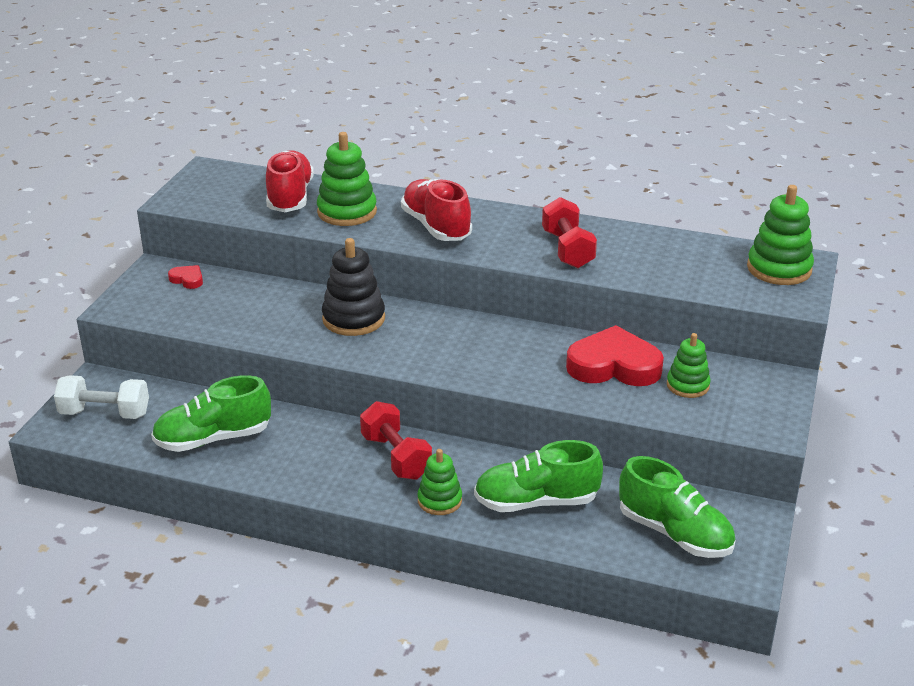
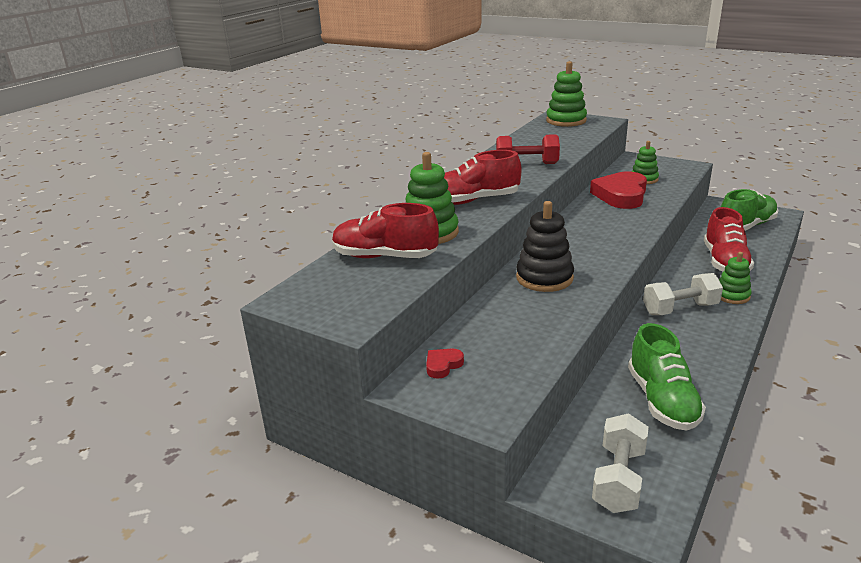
camera: 75 degrees left, 5 degrees down
red dumbbell [360,401,432,480] -> white dumbbell [643,273,723,315]
green shoe [474,440,603,512] -> red shoe [704,207,754,272]

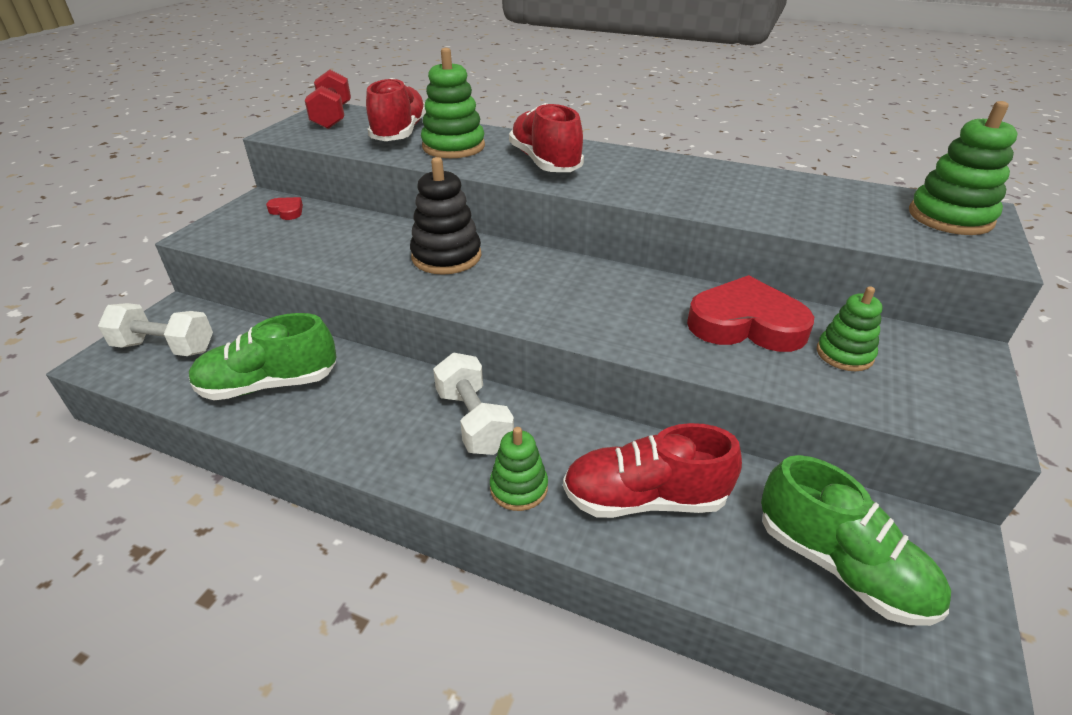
camera: 80 degrees right, 10 degrees up
red dumbbell [496,134,560,164] -> red dumbbell moved to [305,70,351,129]

